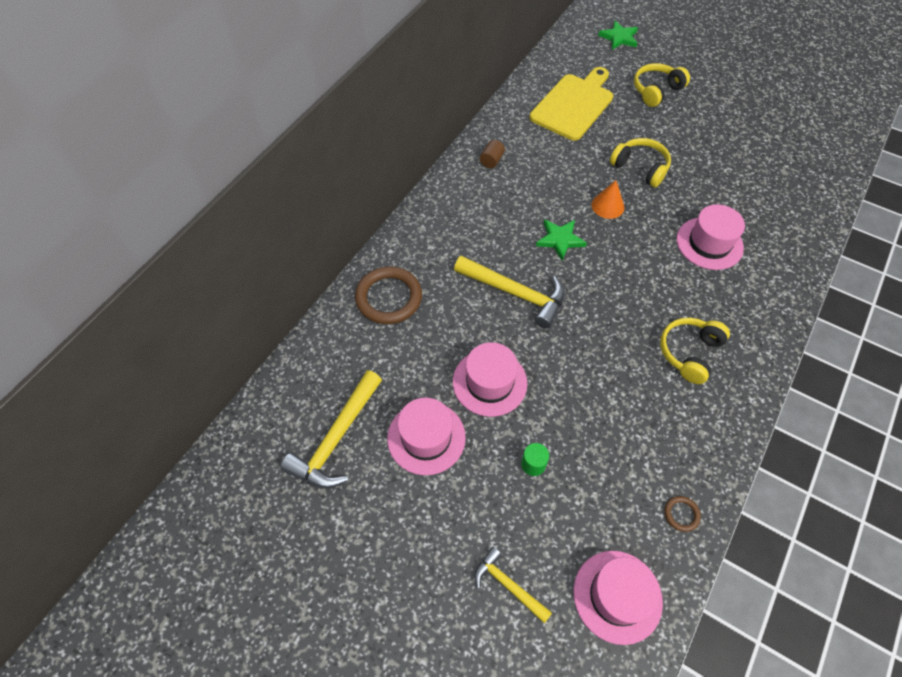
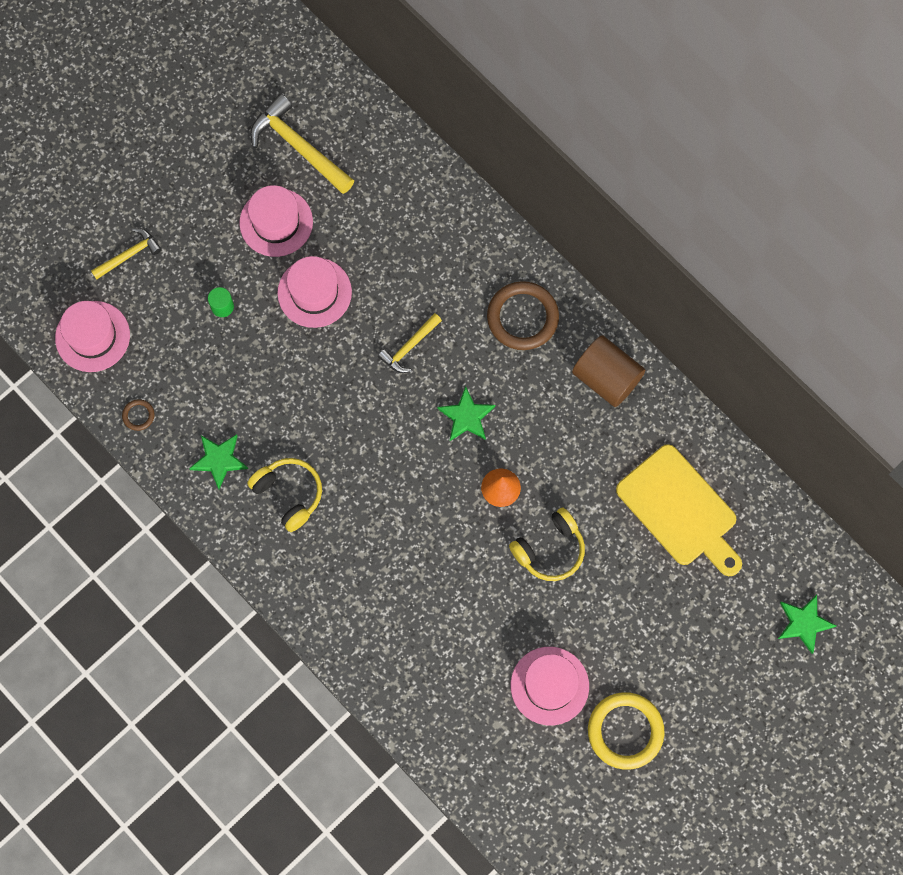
camera: 105 degrees right, 15 degrees up
brown ring [355,266,422,324] -> brown ring moved to [487,281,559,350]
yellow hammer [454,255,564,328] -> yellow hammer [378,313,442,373], size x0.58
brown cylinder [480,140,505,168] -> brown cylinder [572,335,645,407], size x2.08
yellow headphones [634,63,690,107] -> none
pink hat [677,204,745,270] -> pink hat moved to [511,647,589,725]
none -> green star [189,434,248,489]
none -> yellow ring [588,692,664,770]

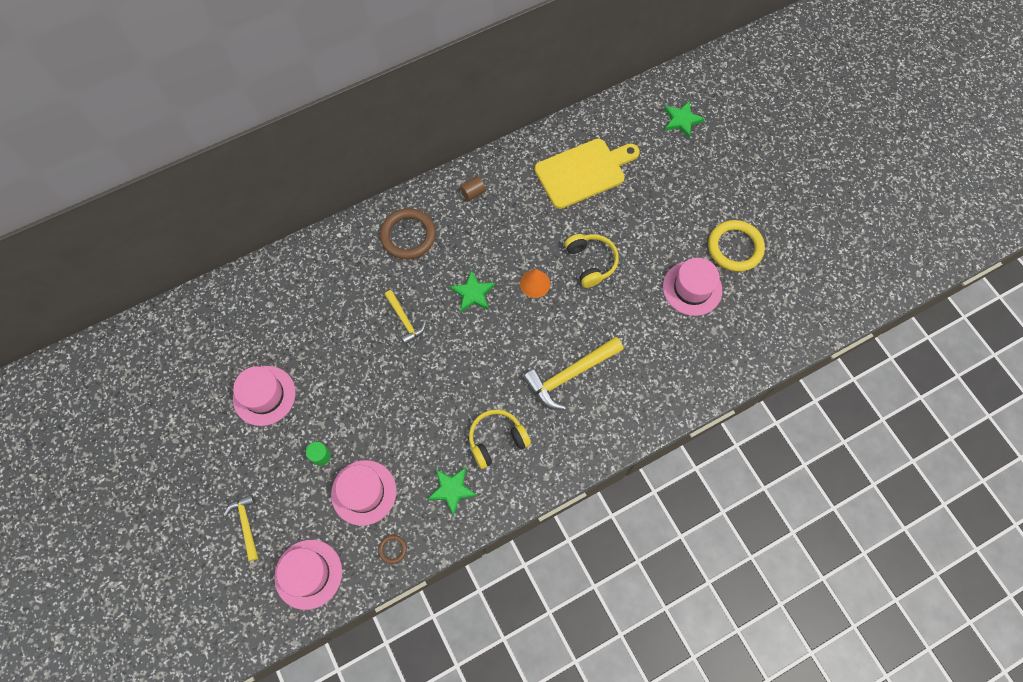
camera: 75 degrees left, 5 degrees down
yellow hammer [250,94,354,194] -> yellow hammer moved to [523,337,623,410]
pink hat [277,256,352,328] -> pink hat moved to [331,460,396,526]
brown cylinder [572,335,645,407] -> brown cylinder [460,176,486,201], size x0.48

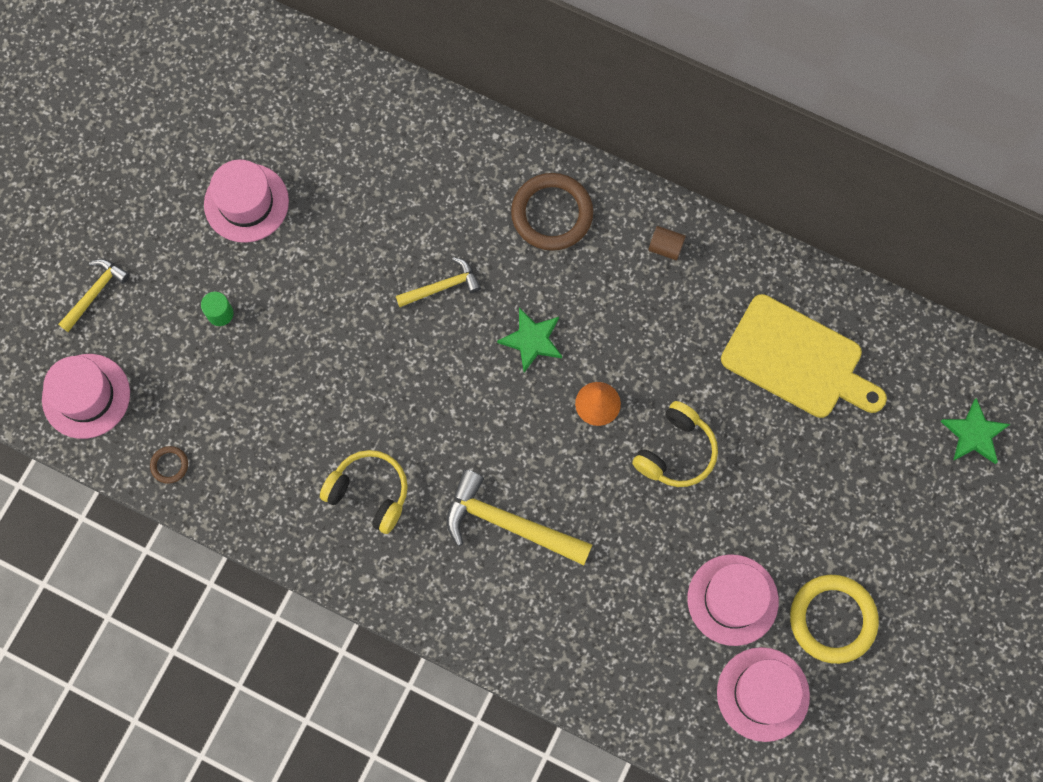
camera: 55 degrees right, 5 degrees up
pink hat [331,460,396,526] -> pink hat moved to [717,647,810,742]
yellow hammer [385,290,426,344] -> yellow hammer turned 135 degrees counterclockwise [396,257,481,307]
green star [427,467,477,516] -> none

